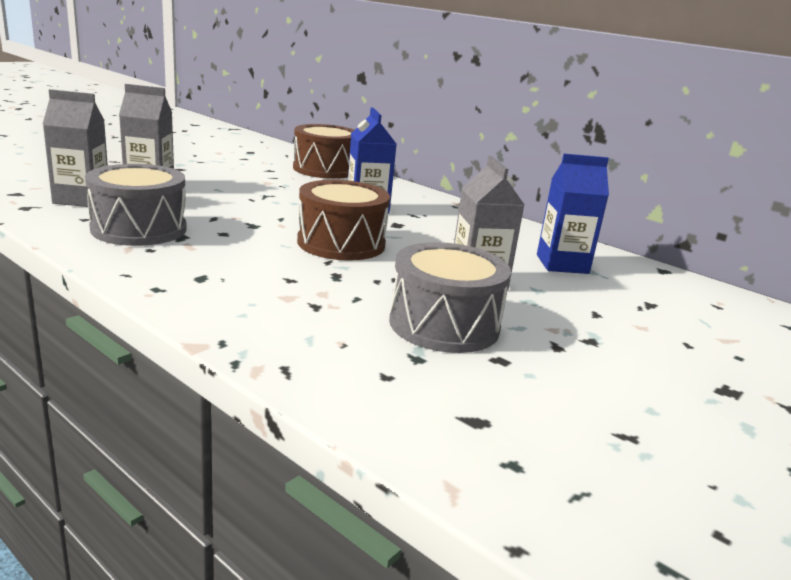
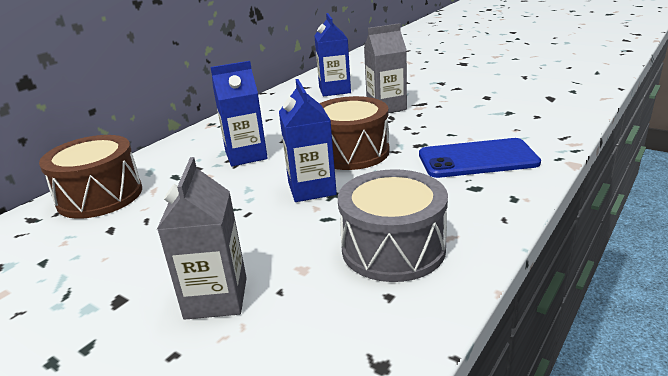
camera: 90 degrees left, 5 degrees up
grey carton [42,89,108,207] -> none
grey drum [389,242,511,353] -> none
none -> blue carton [279,79,337,202]
none -> blue phone [419,138,541,178]

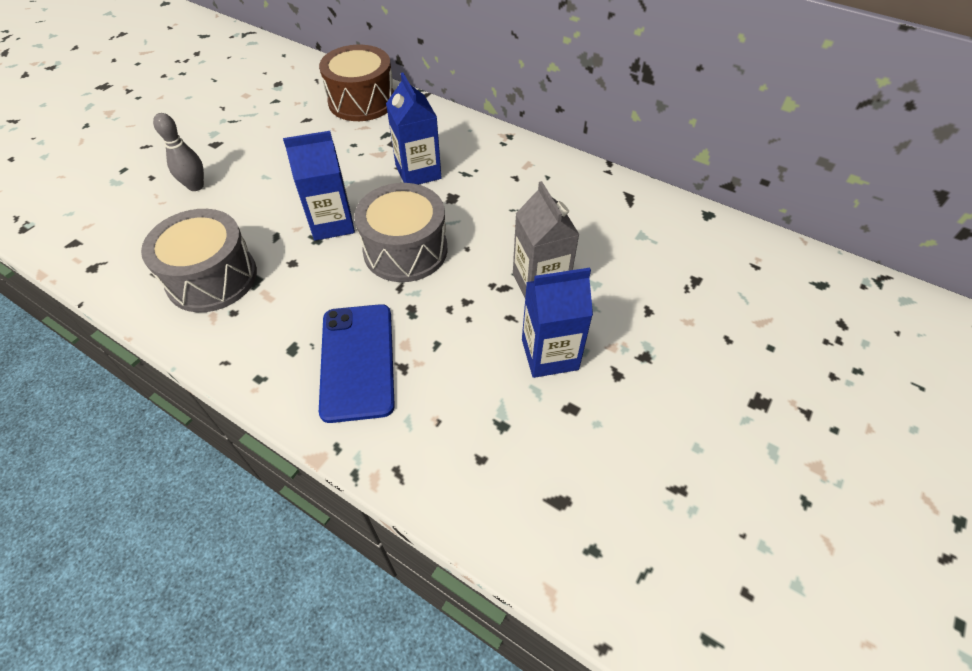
camera: 85 degrees right, 25 degrees up
grey carton [157,157,247,320] -> grey bowling pin [153,113,204,191]
blue carton [314,13,351,96] -> blue carton moved to [522,268,593,378]
brown drum [319,96,390,170] -> grey drum [354,183,448,282]

